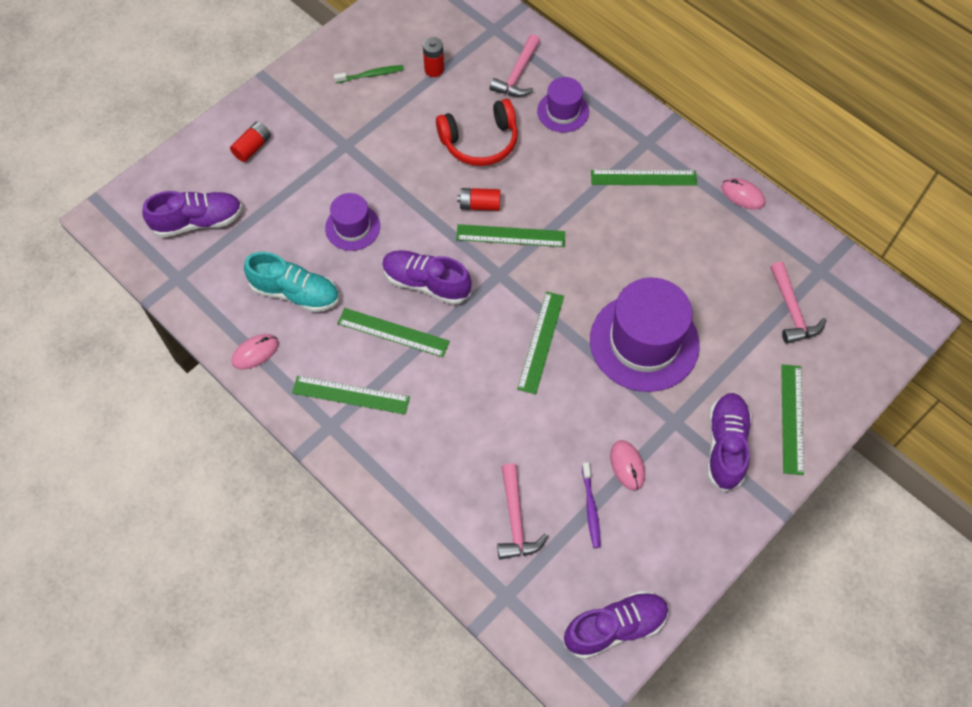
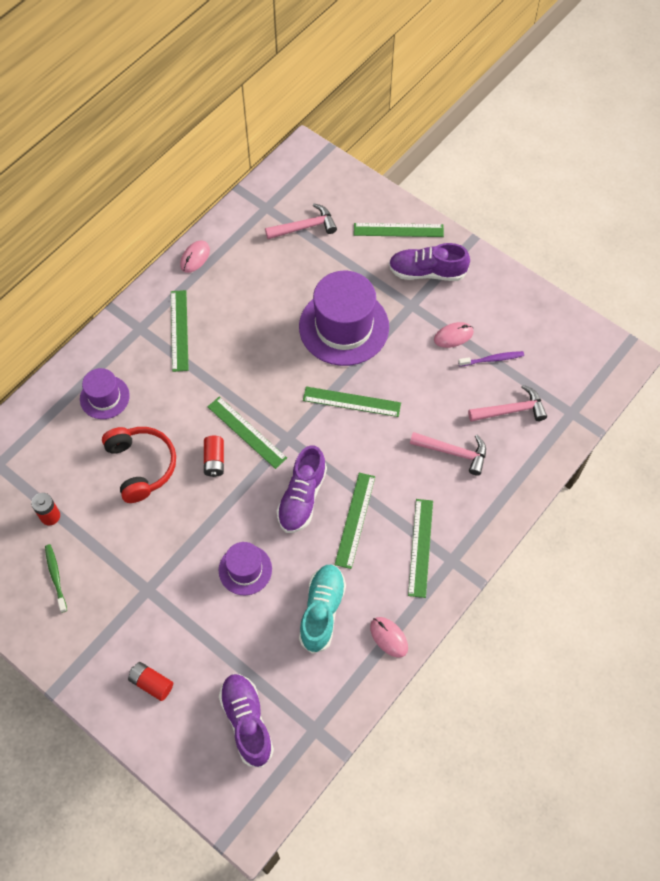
camera: 95 degrees left, 0 degrees up
green ruler [456,224,565,247] -> green ruler turned 45 degrees counterclockwise [207,397,287,469]
pink hammer [490,34,540,97] -> pink hammer moved to [410,432,486,476]
purple shoe [564,591,669,659] -> none

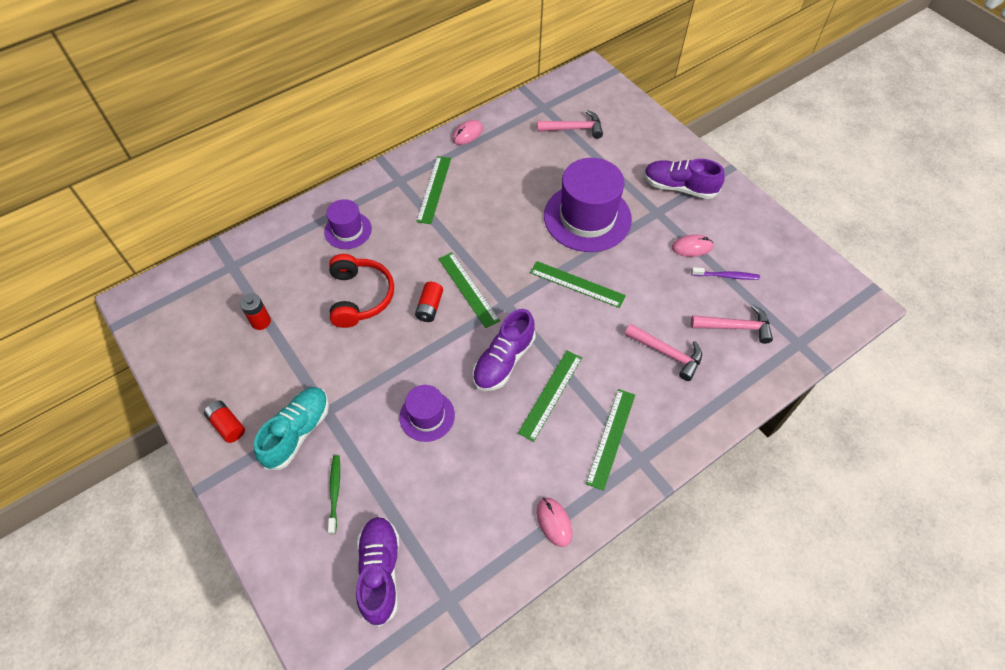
camera: 15 degrees right, 5 degrees down
green toothbrush [45,544,67,613] -> green toothbrush moved to [328,455,340,534]
red battery [128,662,173,701] -> red battery moved to [204,400,245,443]
turquoise shoe [299,565,346,654] -> turquoise shoe moved to [254,387,329,470]
green ruler [354,223,444,237] -> none

